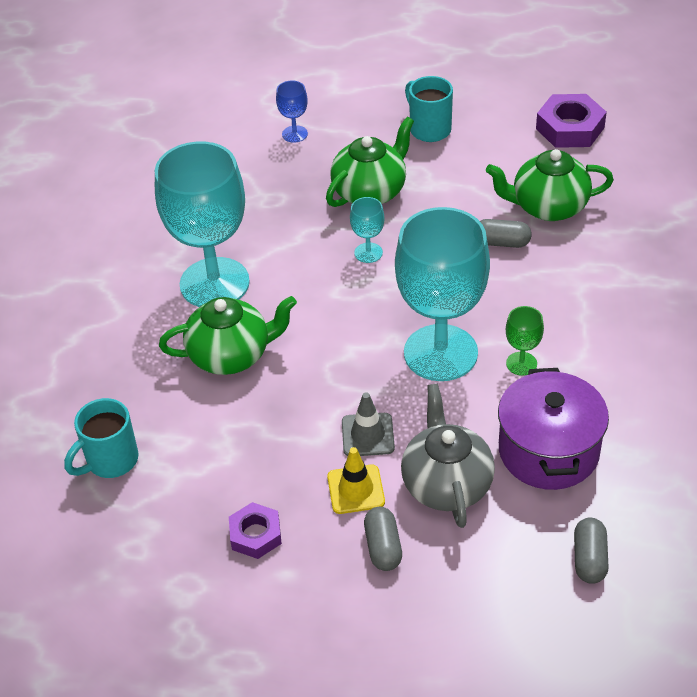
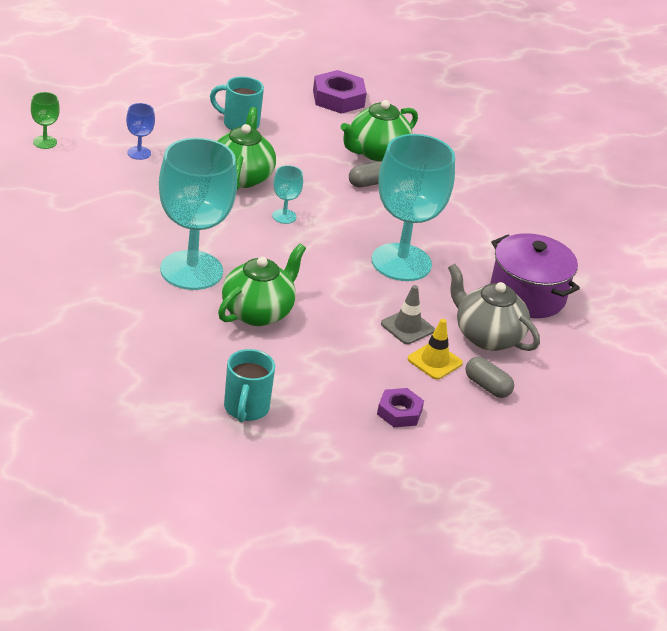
camera: 45 degrees left, 10 degrees down
green goblet [506,306,544,376] -> green goblet moved to [31,92,60,149]
grey capsule [574,518,609,584] -> none

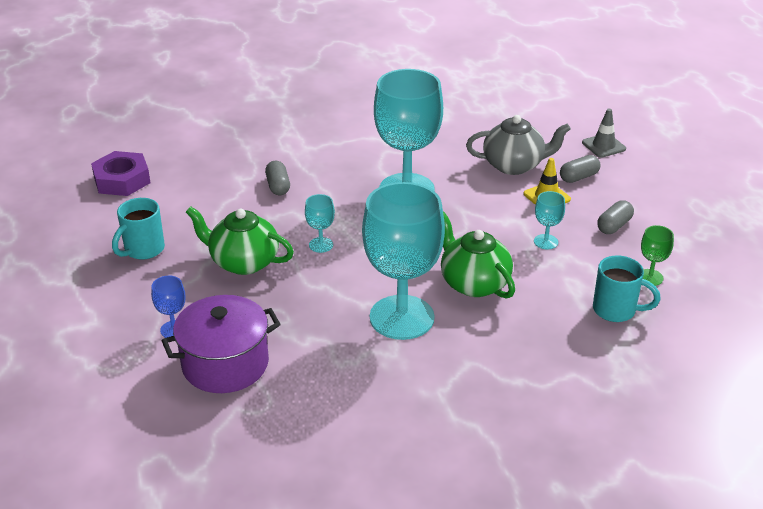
camera: 70 degrees left, 0 degrees up
green goblet [31,92,60,149] -> green goblet moved to [641,225,674,286]
green teapot [341,100,418,161] -> none
purple nut [377,388,424,427] -> grey capsule [597,200,634,234]
grey traffic cone [381,285,435,344] -> grey traffic cone moved to [582,109,626,158]
grey teapot [448,264,540,351] -> grey teapot turned 150 degrees counterclockwise [466,115,571,175]
purple pot [490,233,580,318] -> purple pot moved to [161,295,281,393]
none -> turquoise goblet [534,191,565,249]

